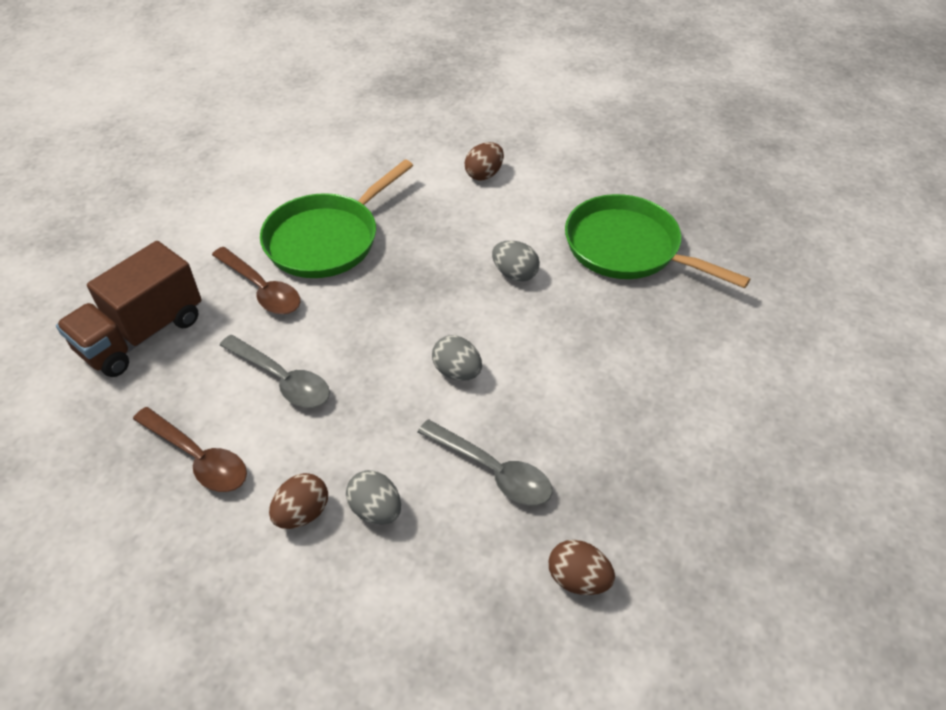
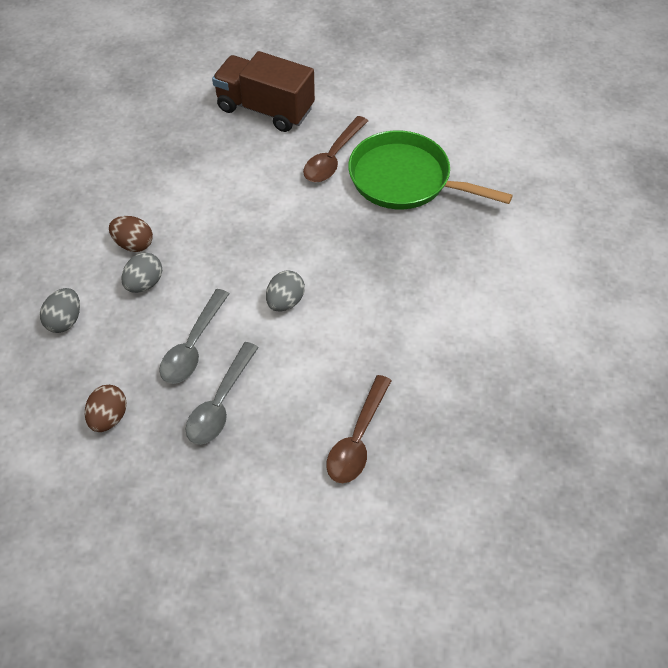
camera: 75 degrees right, 5 degrees up
brown spoon [133,407,247,492] -> brown spoon moved to [326,375,392,483]
grey spoon [219,335,330,408] -> grey spoon moved to [186,342,259,445]
brown egg [465,142,504,181] -> none
grey egg [492,240,540,282] -> grey egg moved to [40,288,80,333]
green pan [565,194,751,288] -> none

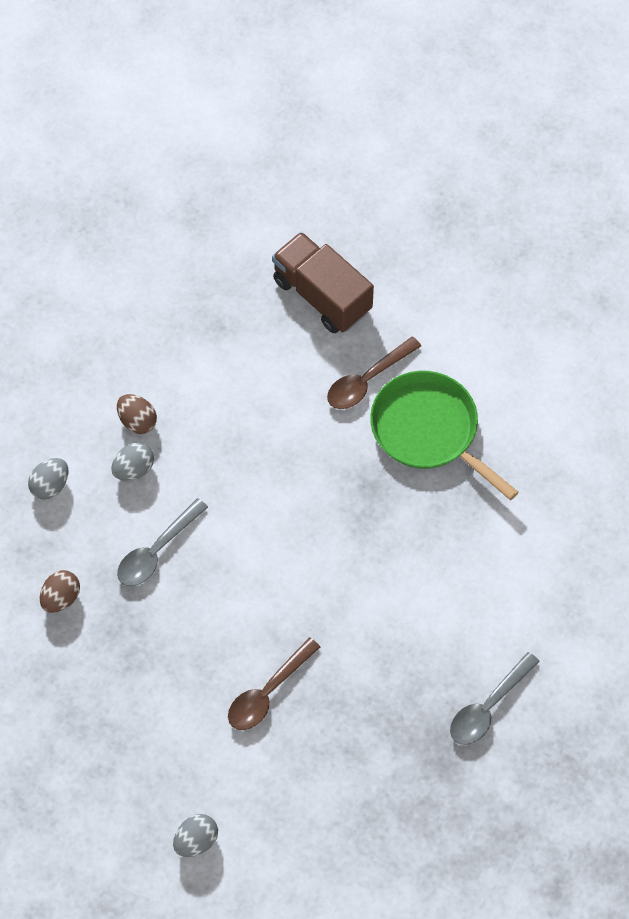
camera: 20 degrees right, 10 degrees up
grey spoon [186,342,259,445] -> grey spoon moved to [450,652,540,745]
grey egg [266,270,305,312] -> grey egg moved to [173,814,218,857]

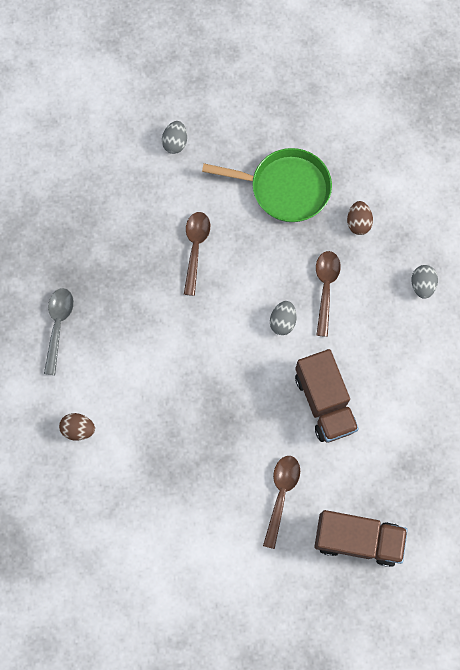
camera: 145 degrees right, 10 degrees up
grey egg [111,443,154,480] -> grey egg moved to [270,301,297,335]
brown egg [117,394,157,434] -> brown egg moved to [59,413,95,441]
grey spoon [117,498,208,586] -> brown spoon [316,251,341,337]
green pan [370,371,519,500] -> green pan moved to [202,148,332,222]
none -> brown truck [295,349,359,443]

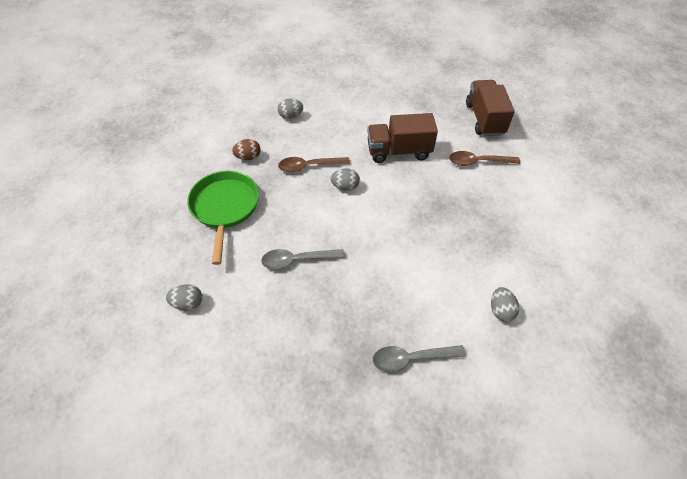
camera: 105 degrees left, 20 degrees down
brown egg [59,413,95,441] -> grey egg [491,287,519,322]
brown spoon [184,212,210,296] -> grey spoon [261,249,344,269]
brown truck [295,349,359,443] -> brown truck turned 150 degrees counterclockwise [367,113,438,163]

